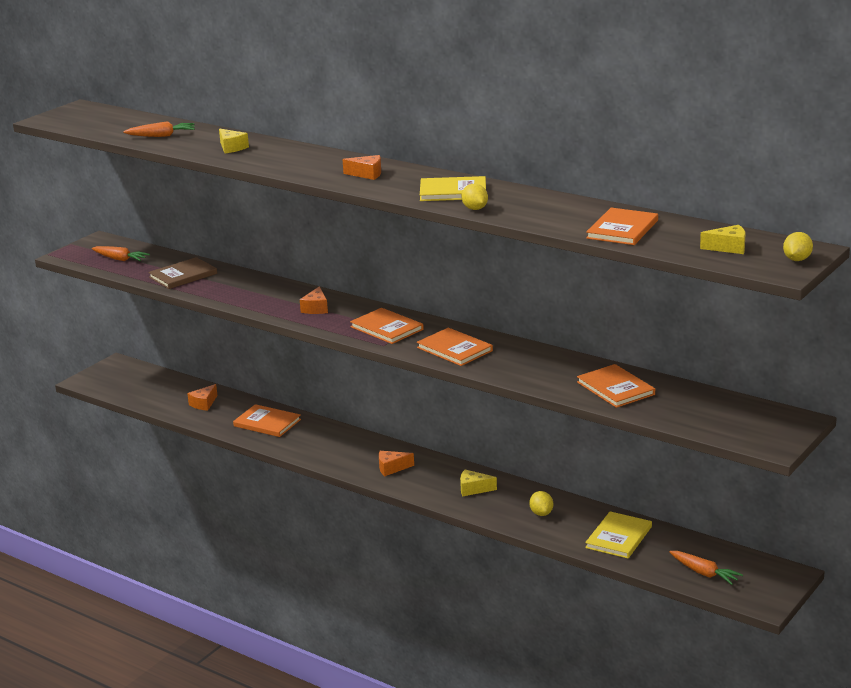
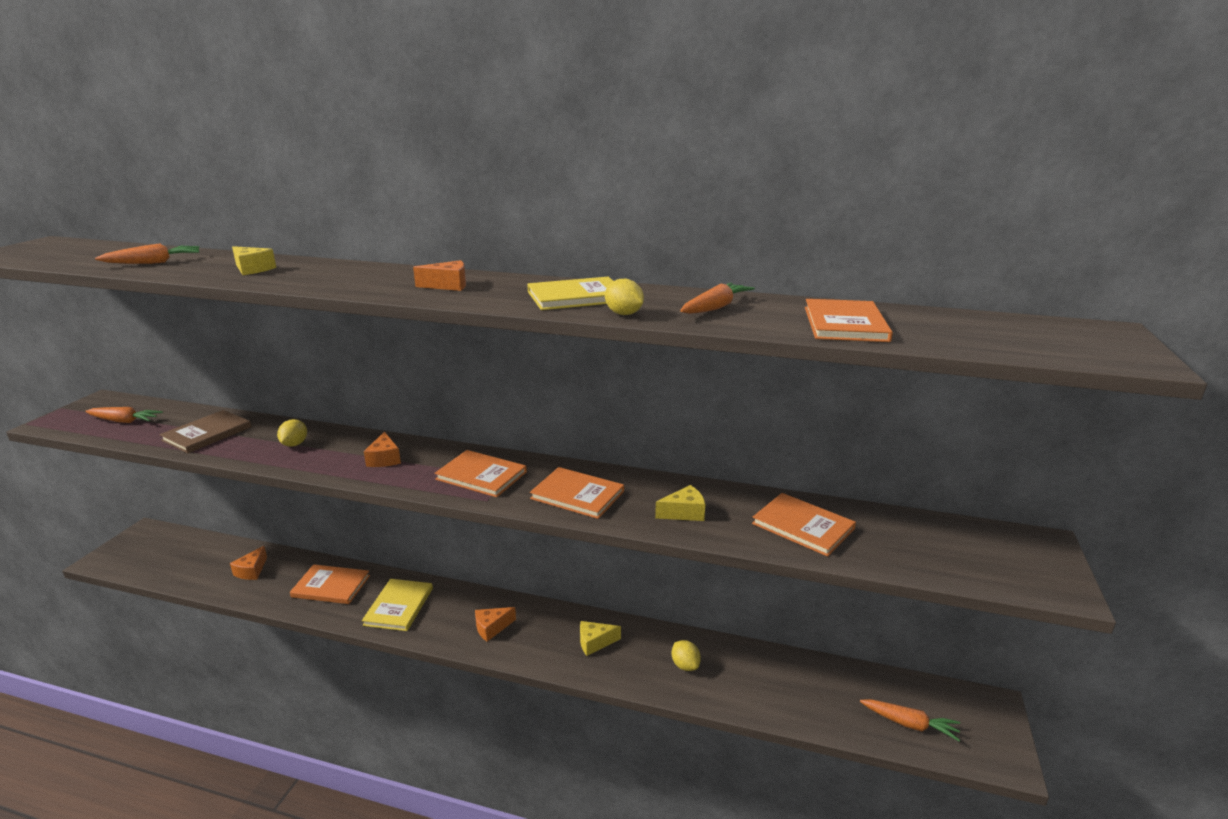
camera: 20 degrees left, 0 degrees up
yellow book [585,511,652,558] -> yellow book moved to [362,579,433,631]
yellow cheese [700,225,745,254] -> yellow cheese moved to [655,485,705,521]
yellow lemon [783,232,813,261] -> yellow lemon moved to [277,419,307,447]
none -> orange carrot [680,283,755,314]

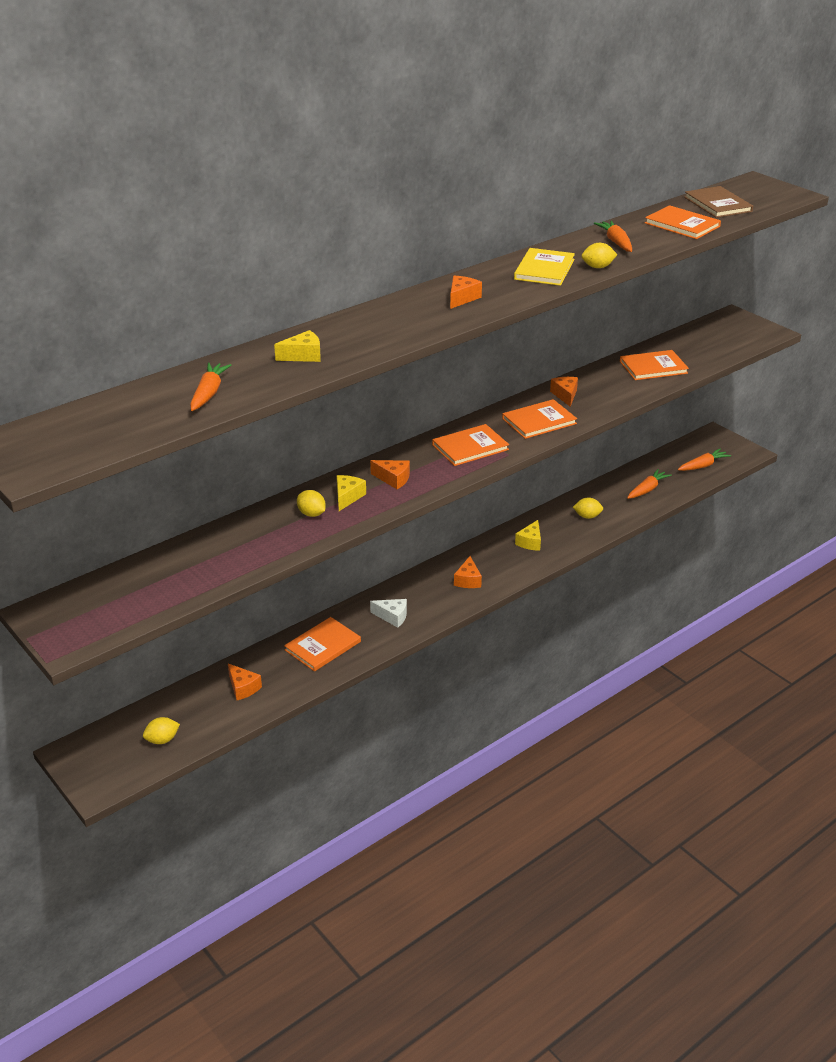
camera: 55 degrees left, 10 degrees up
orange carrot [85,407,163,423] -> orange carrot moved to [627,469,672,499]
brown book [159,410,251,453] -> brown book moved to [684,186,753,218]
yellow book [362,579,433,631] -> white cheese [370,599,407,628]
yellow cheese [655,485,705,521] -> yellow cheese moved to [337,475,366,511]
none -> yellow lemon [143,717,180,744]
none -> orange cheese [550,377,578,407]

